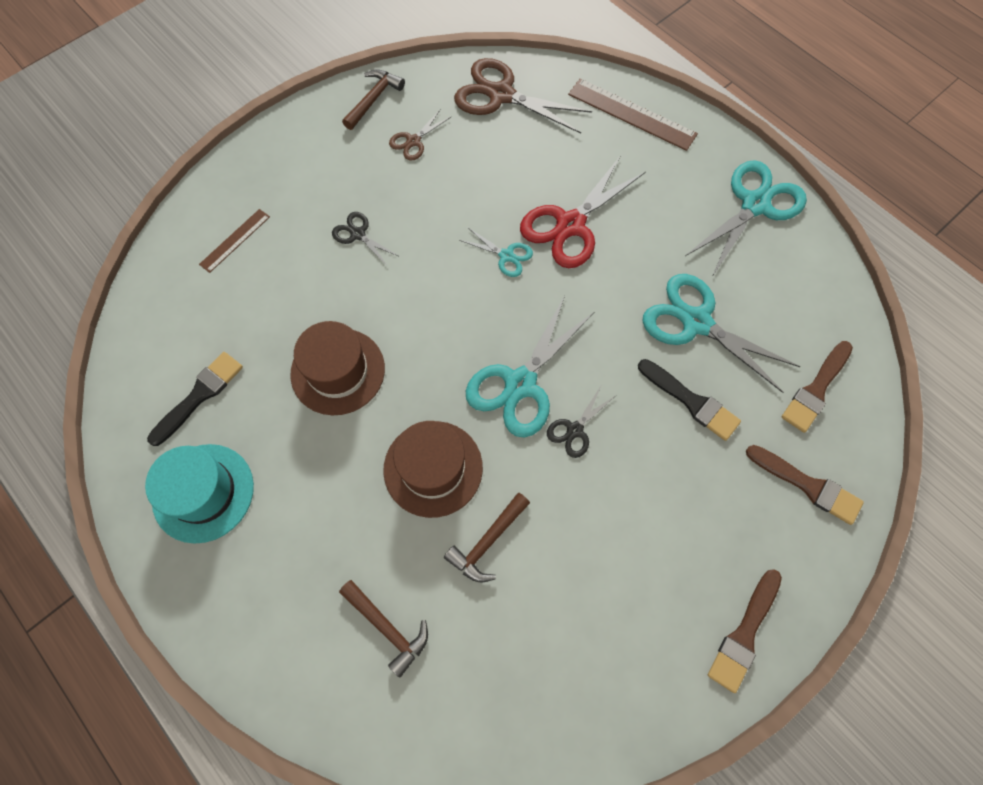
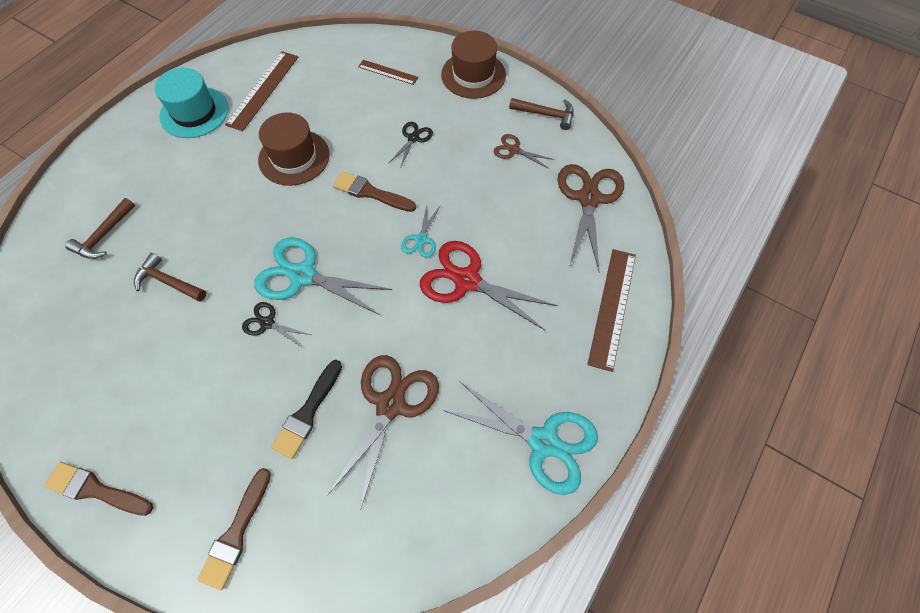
camera: 75 degrees right, 5 degrees down
black brush [147,352,243,446] -> brown ruler [225,51,298,131]
brown hat [383,421,483,518] -> brown hat moved to [441,31,506,99]
turquoise scissors [643,274,800,393] -> brown scissors [327,355,439,510]
brown brush [782,341,853,433] -> brown brush moved to [333,171,416,212]

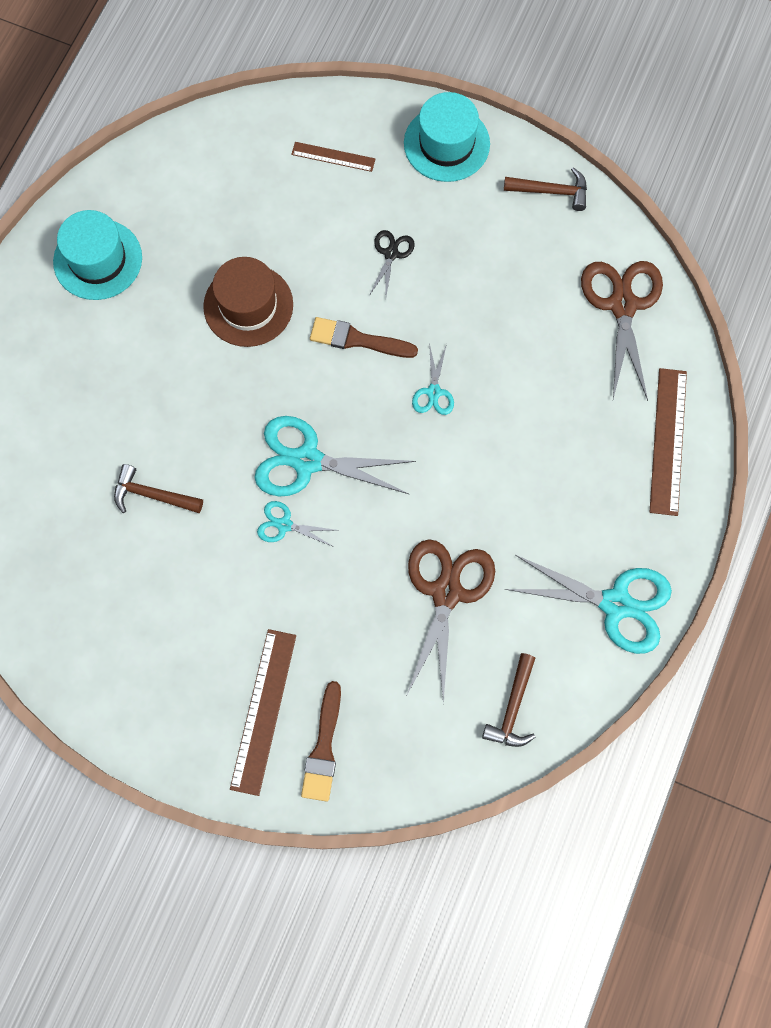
camera: 10 degrees left, 10 degrees up
brown brush [44,462,153,516] -> none
brown hammer [65,198,135,259] -> brown hammer moved to [482,653,535,747]
brown ruler [225,51,298,131] -> brown ruler moved to [230,629,296,796]
black scissors [242,302,311,348] -> turquoise scissors [257,501,339,547]
black brush [271,360,342,459] -> none
red scissors [420,241,557,330] -> none
brown hat [441,31,506,99] -> turquoise hat [404,92,490,182]
brown scissors [494,134,554,169] -> none

